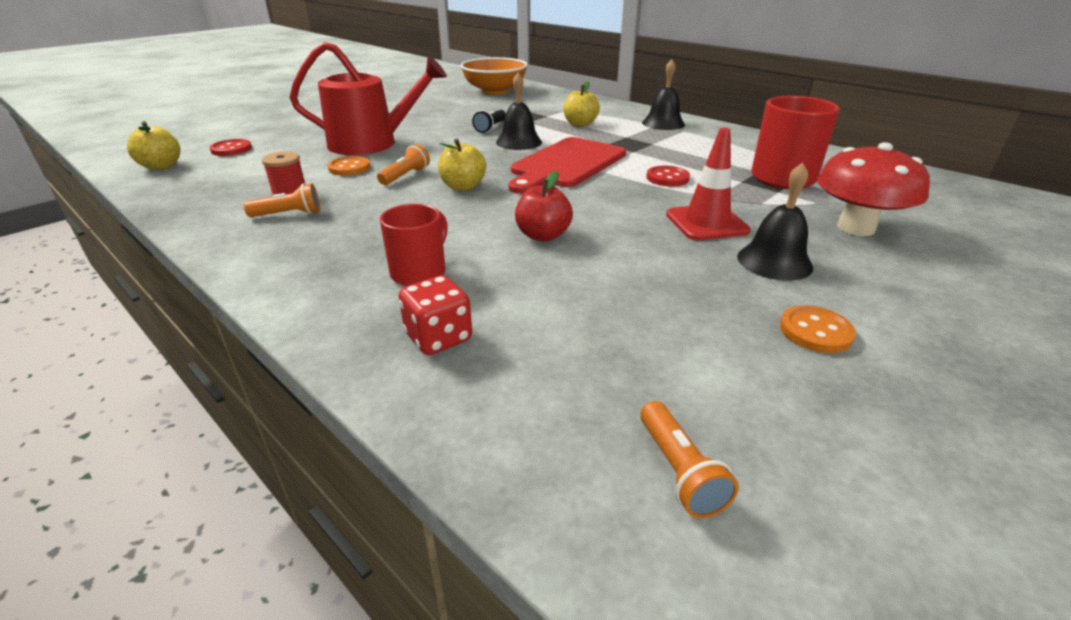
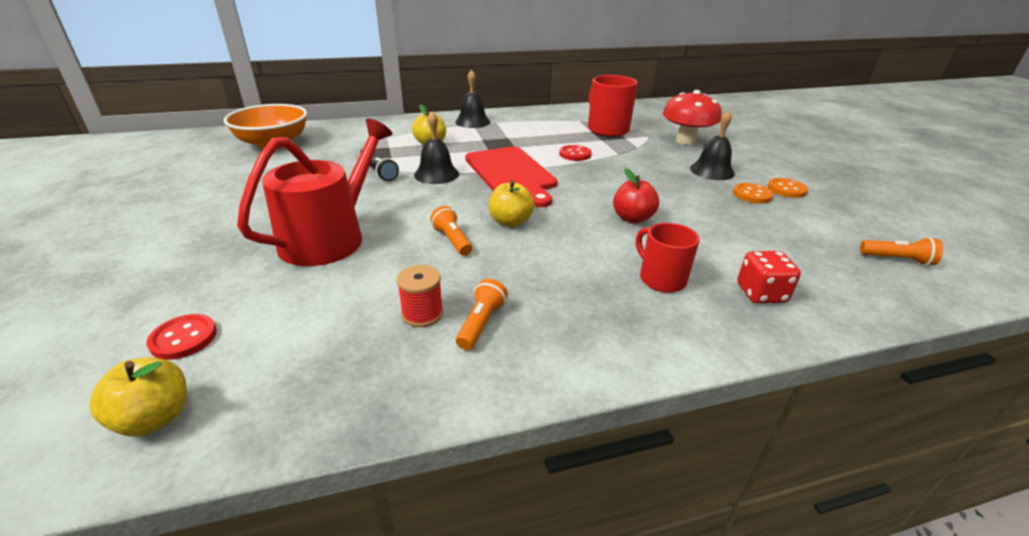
camera: 60 degrees left, 0 degrees up
orange button [328,156,370,176] -> orange button moved to [733,183,774,204]
red traffic cone [666,128,751,240] -> none

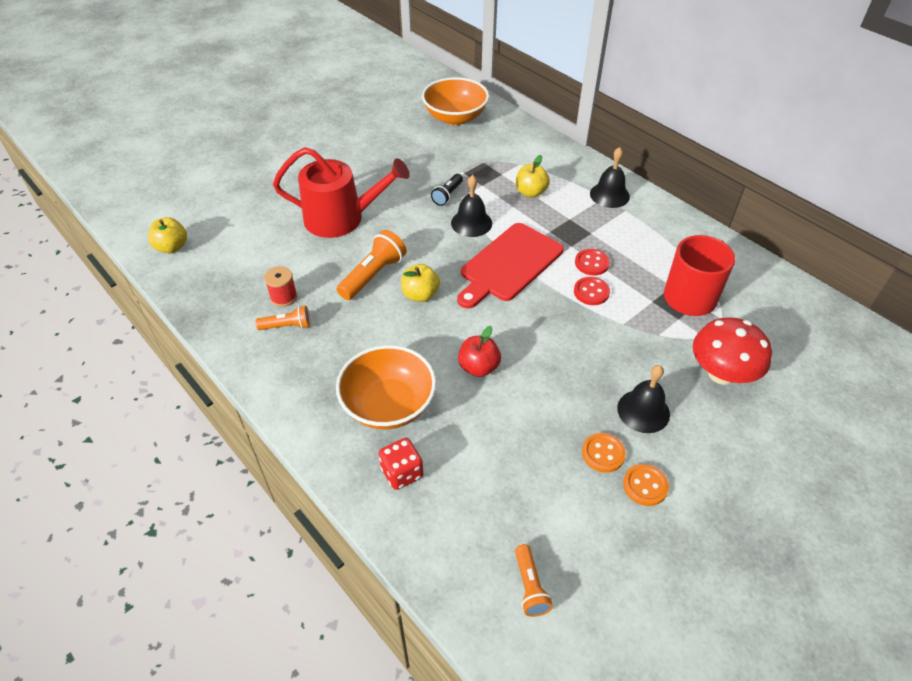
camera: 65 degrees right, 15 degrees up
red button [147,314,217,360] -> red button moved to [575,249,610,276]
orange flashlight [430,206,472,256] -> orange flashlight [337,230,407,300], size x1.65
red mug [636,223,700,293] -> orange bowl [336,345,436,429]

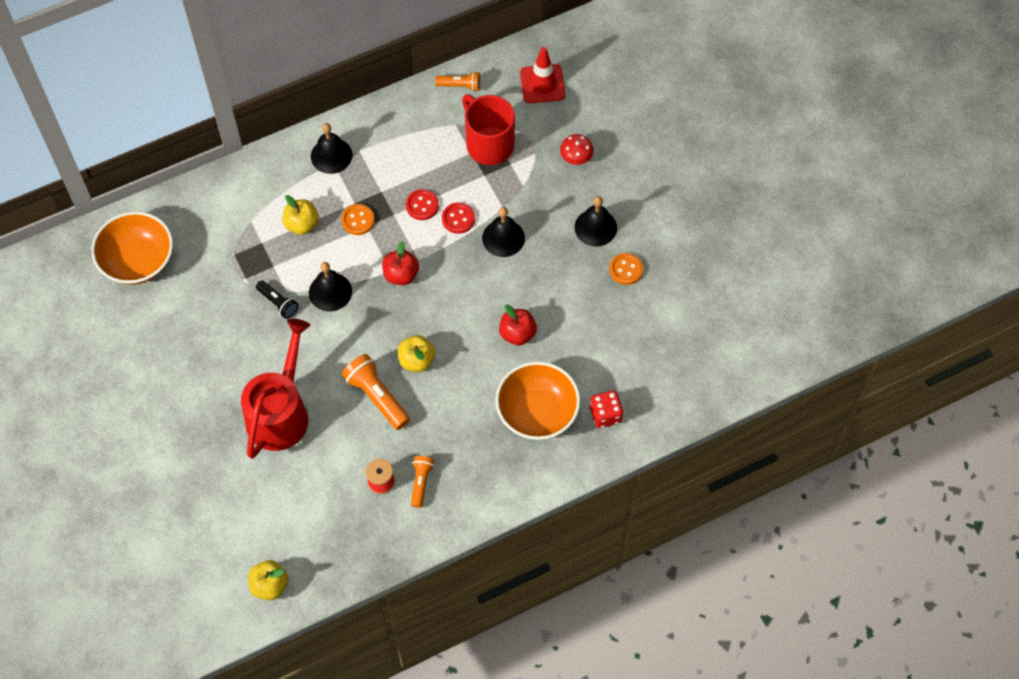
camera: 75 degrees left, 15 degrees up
red cutting board [457,223,564,309] -> red apple [382,241,419,285]
orange flashlight [515,544,553,617] -> orange flashlight moved to [435,71,481,92]
orange button [623,464,669,506] -> orange button moved to [341,204,375,235]
red mushroom [693,317,772,385] -> red mushroom [560,134,594,165], size x0.54
none -> black bell [482,207,525,257]
none -> red traffic cone [520,47,565,103]

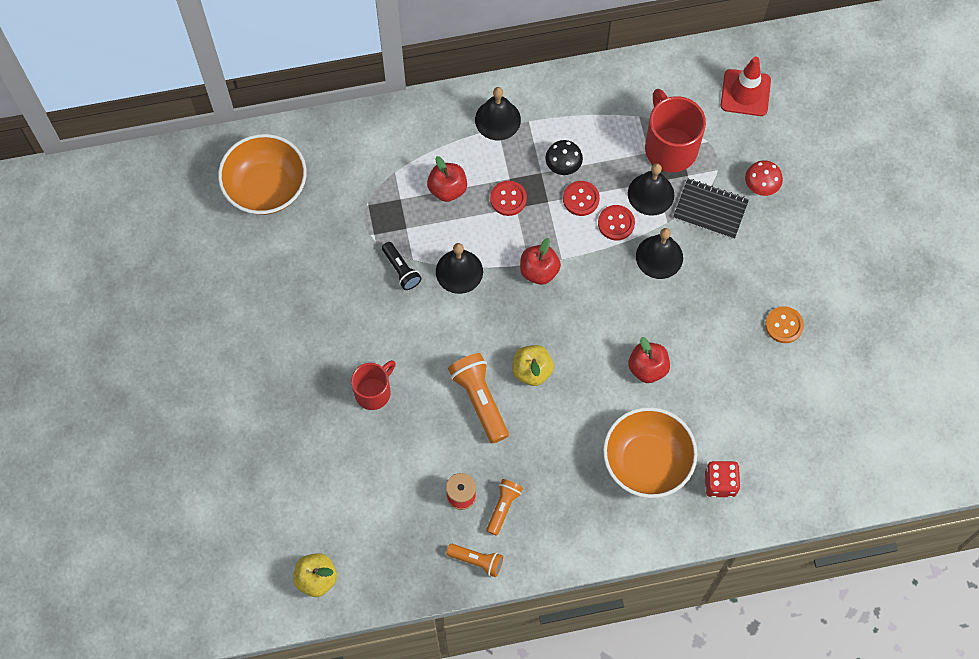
camera: 15 degrees right, 5 degrees up
red watering can [241,319,310,459] -> red mug [351,360,396,410]
yellow apple [282,195,319,235] -> red apple [427,156,467,202]
orange button [341,204,375,235] -> red button [490,181,527,216]
orange flashlight [435,71,481,92] -> orange flashlight moved to [446,544,503,577]
black bell [574,196,617,247] -> black bell moved to [628,163,674,216]
none -> black mushroom [545,140,583,175]
none -> black notebook [673,179,749,239]

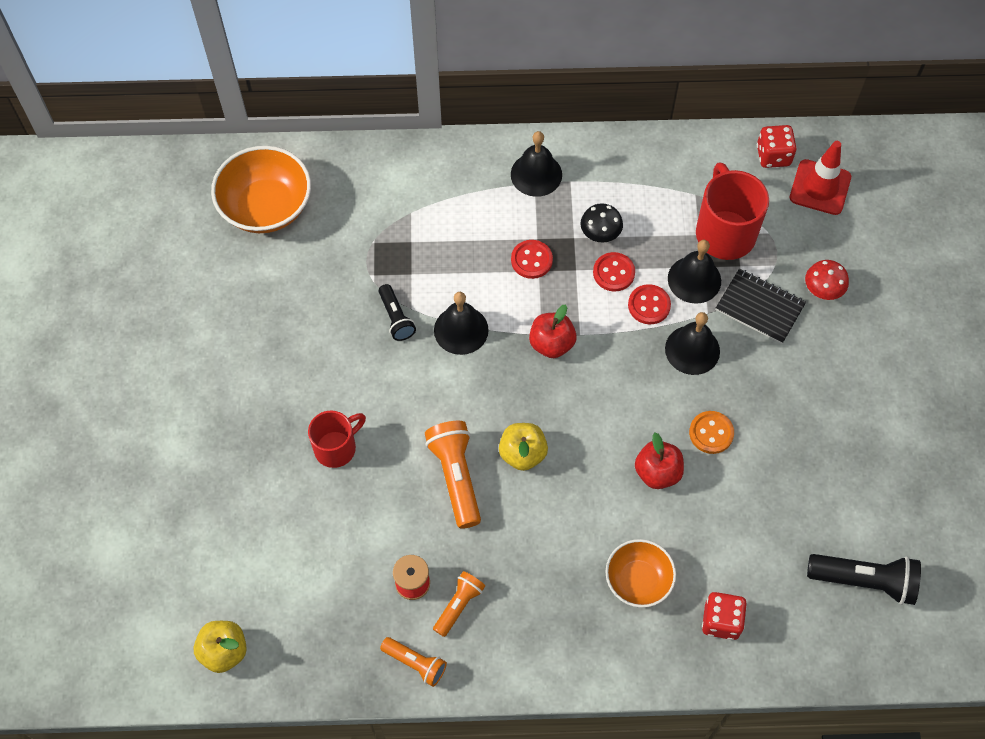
camera: 10 degrees right, 5 degrees down
red apple [427,156,467,202] -> none
orange bowl [603,407,698,498] -> orange bowl [605,539,676,608], size x0.63
orange button [765,306,804,343] -> orange button moved to [689,411,734,454]
none -> red dice [757,125,797,168]
none -> black flashlight [807,554,921,605]

